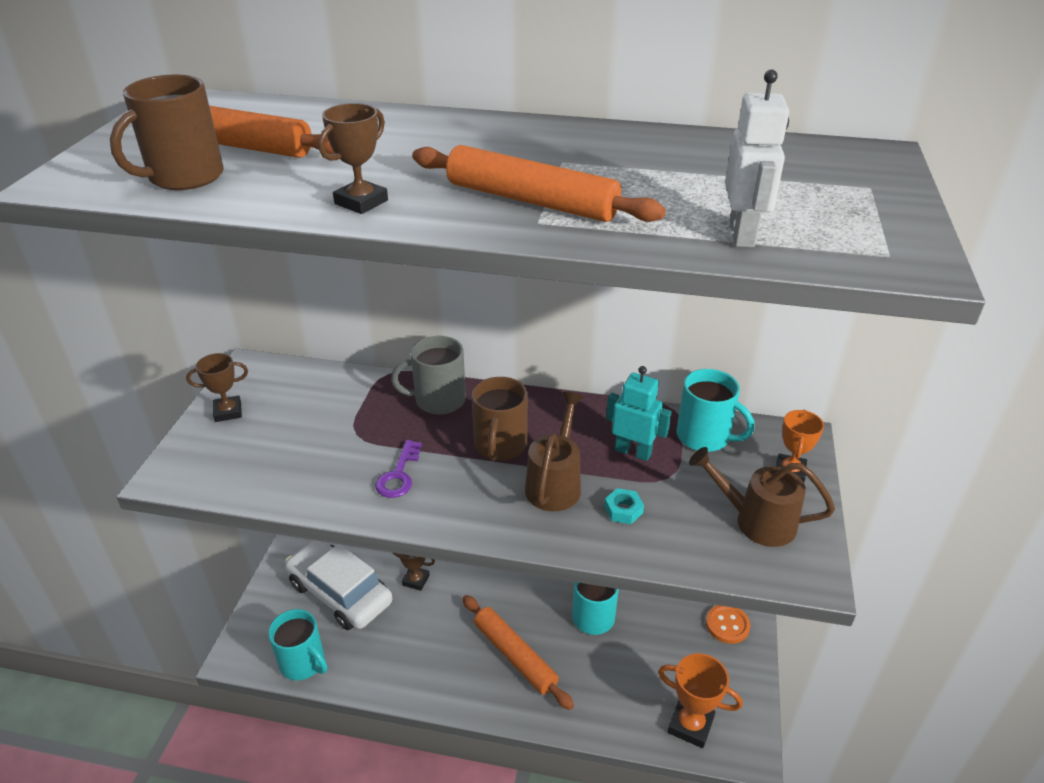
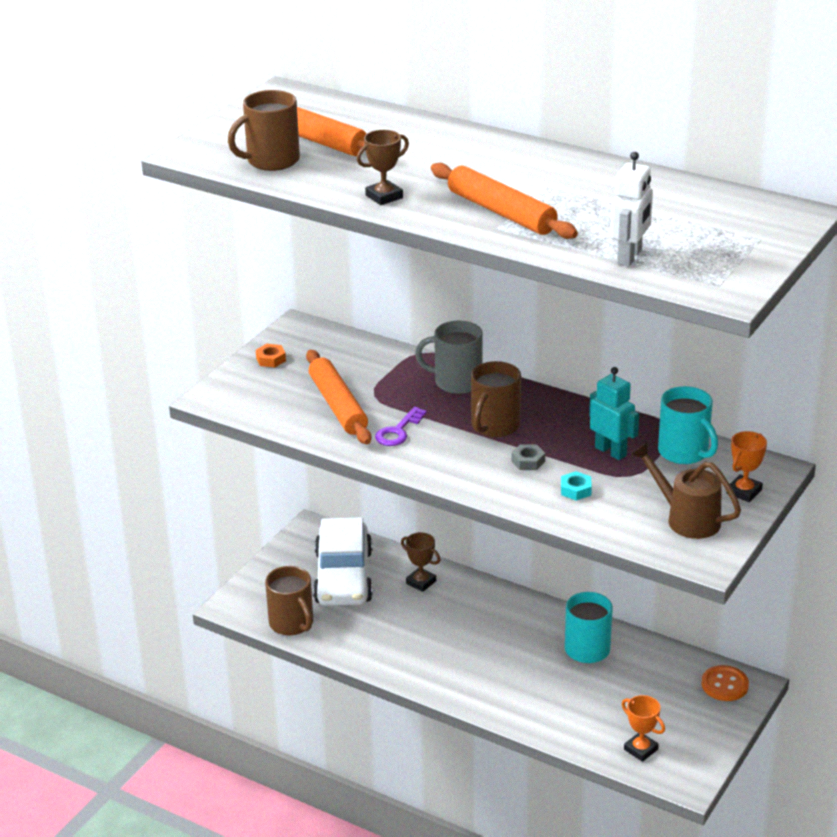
camera: 20 degrees right, 5 degrees down
brown trophy [186,353,248,422] -> orange nut [256,344,286,368]
turquoise mug [268,609,327,680] -> brown mug [265,566,313,636]
white car [285,540,392,630] -> white car turned 150 degrees counterclockwise [313,517,373,606]
orange rolling pin [462,595,574,710] -> orange rolling pin moved to [306,350,371,444]
brown watering can [525,392,583,511] -> grey nut [511,444,545,470]
orange trophy [658,653,743,748] -> orange trophy [622,695,665,762], size x0.66

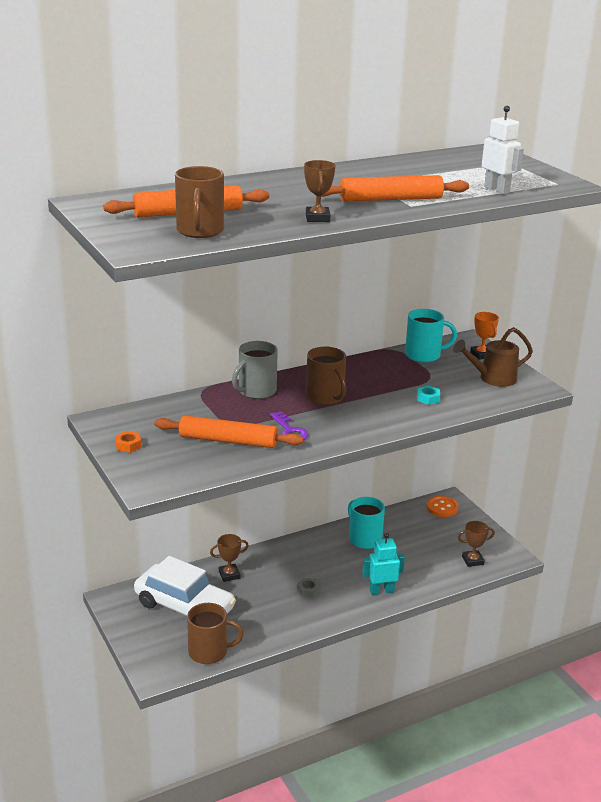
camera: 60 degrees left, 5 degrees down
grey nut [511,444,545,470] -> grey nut moved to [297,578,321,598]
turquoise robot [589,367,639,460] -> turquoise robot moved to [362,533,405,595]
orange trophy [622,695,665,762] -> brown trophy [458,521,495,567]

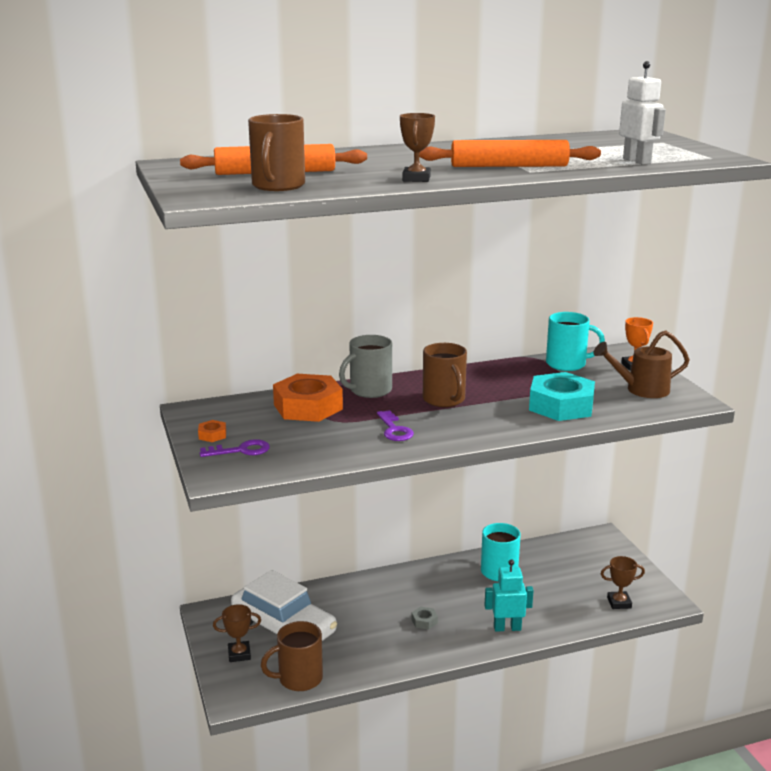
camera: 10 degrees right, 5 degrees down
orange rolling pin [154,415,303,448] -> none
brown mug [187,603,244,664] -> brown mug turned 150 degrees clockwise [261,621,323,691]
brown trophy [210,534,249,582] -> brown trophy moved to [213,604,261,662]
turquoise nut [417,386,440,405] -> turquoise nut [529,372,595,421], size x2.43
orange button [426,496,458,517] -> none
none -> purple key [200,439,270,457]
none -> orange nut [273,374,343,422]

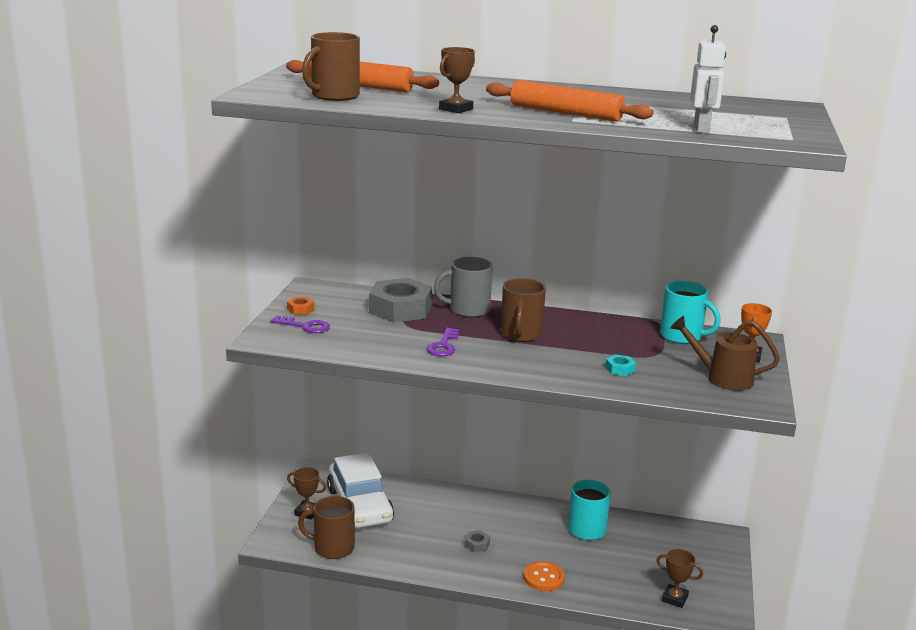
camera: 30 degrees right, 0 degrees up
orange nut [273,374,343,422] -> grey nut [369,278,432,322]
turquoise robot [484,559,534,632] -> orange button [524,561,565,591]
turquoise nut [529,372,595,421] -> turquoise nut [605,354,636,376], size x0.41

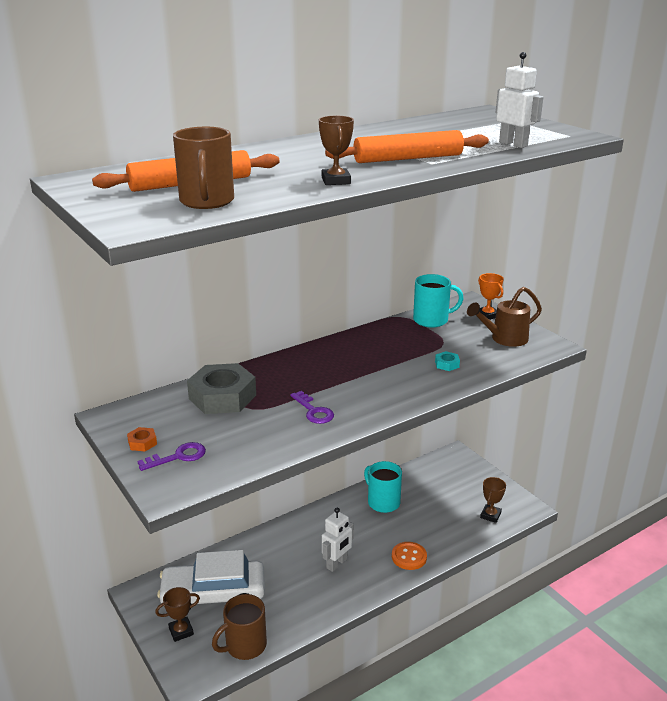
camera: 45 degrees left, 5 degrees up
white car [327,453,394,528] -> white car turned 150 degrees clockwise [157,550,265,611]
grey mug [434,257,493,317] -> none
grey nut [465,530,490,552] -> white robot [322,508,354,572]
brown mug [500,278,546,342] -> none
brown trophy [656,549,703,608] -> brown trophy turned 45 degrees counterclockwise [480,477,506,523]

